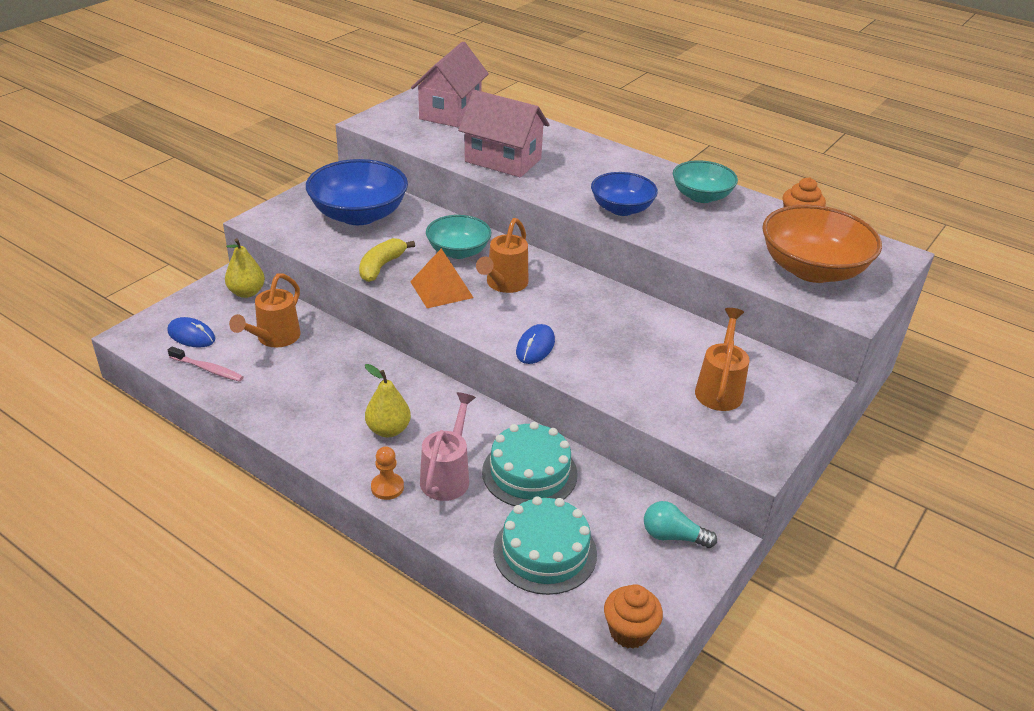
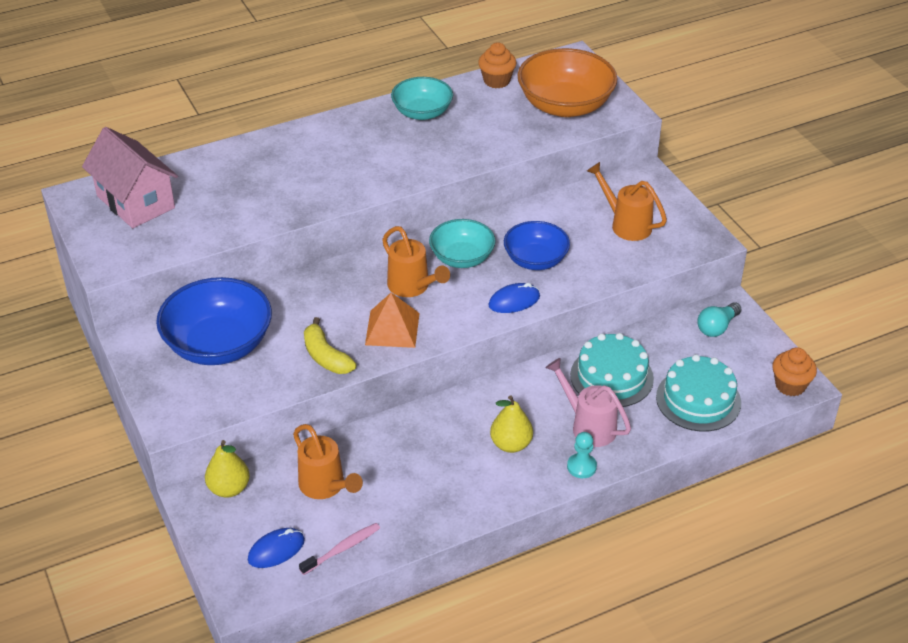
camera: 60 degrees left, 5 degrees up
orange pawn [371,446,404,500] -> turquoise pawn [567,432,597,478]
turquoise bowl [426,215,491,259] -> turquoise bowl moved to [429,219,496,268]
pink house [458,90,550,178] -> none
blue mouse [516,324,555,364] -> blue mouse turned 75 degrees counterclockwise [488,283,540,313]
blue bowl [591,172,658,216] -> blue bowl moved to [504,221,570,270]

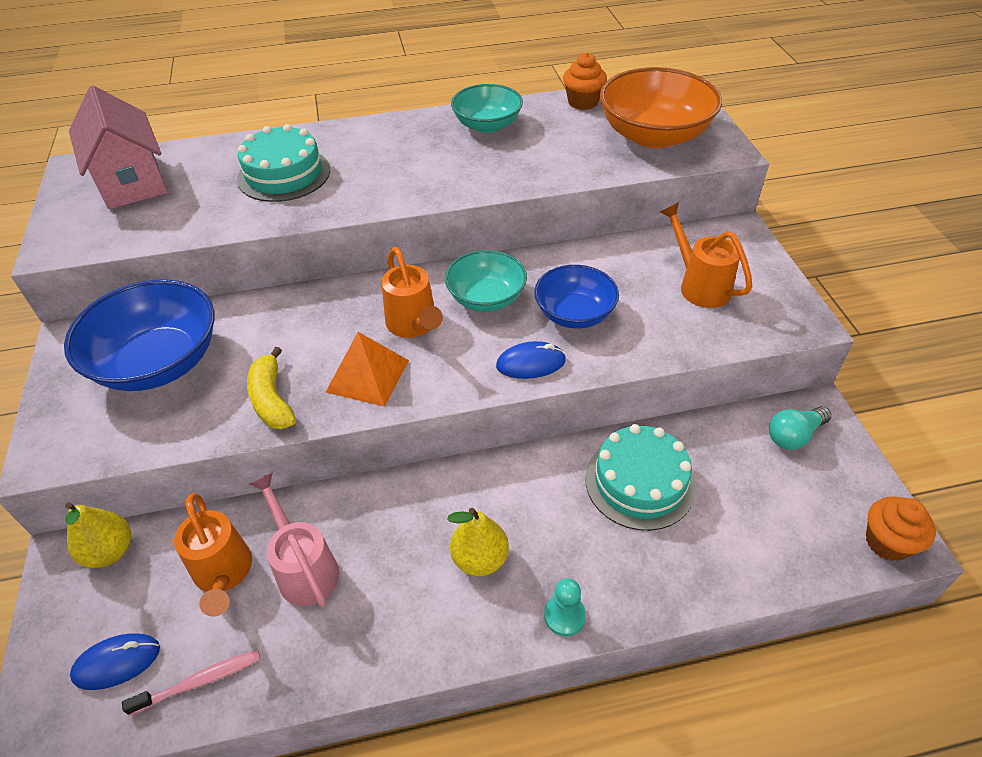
camera: 15 degrees right, 5 degrees up
pink watering can [545,358,631,447] -> pink watering can moved to [249,472,339,607]
turquoise cake [656,354,741,432] -> turquoise cake moved to [237,124,330,202]

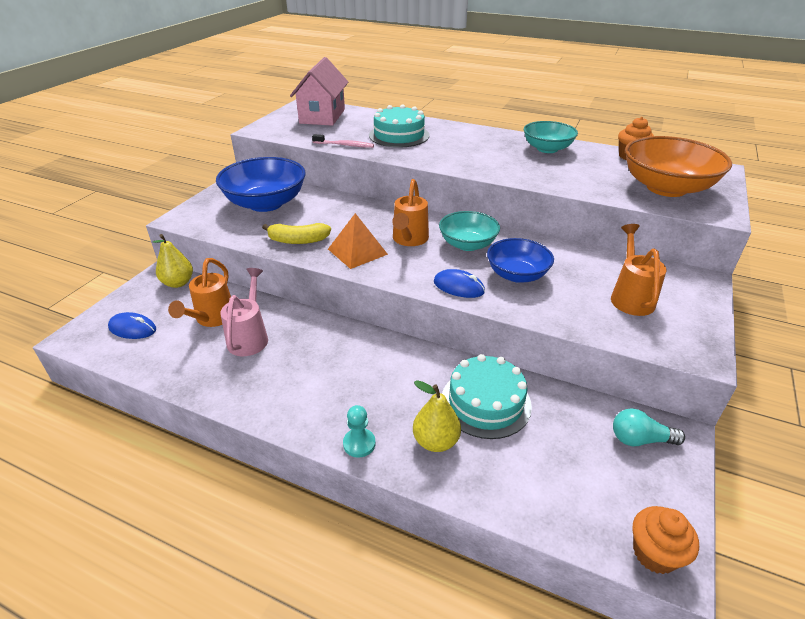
camera: 35 degrees right, 10 degrees down
pink toothbrush [122,650,260,716] -> pink toothbrush moved to [312,134,374,148]
yellow banana [247,347,296,429] -> yellow banana turned 105 degrees counterclockwise [262,223,331,244]
yellow pear [447,508,509,576] -> yellow pear moved to [413,380,461,452]

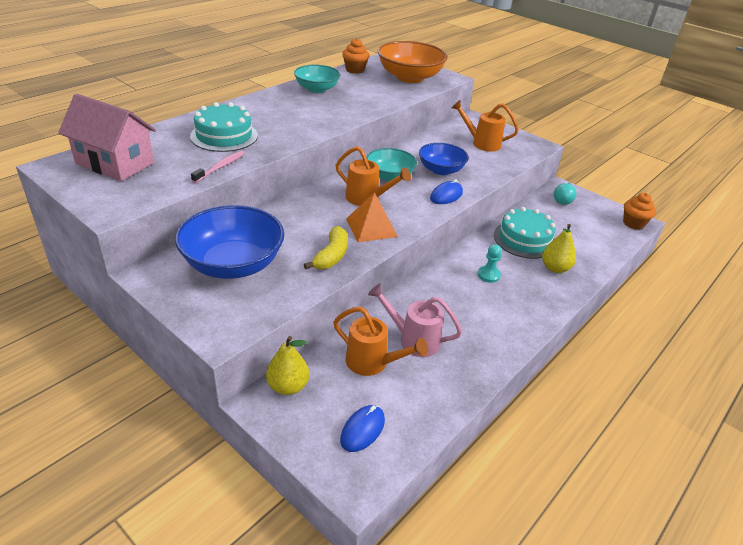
camera: 75 degrees left, 0 degrees up
turquoise pawn [343,405,376,458] -> turquoise pawn moved to [478,244,502,283]

